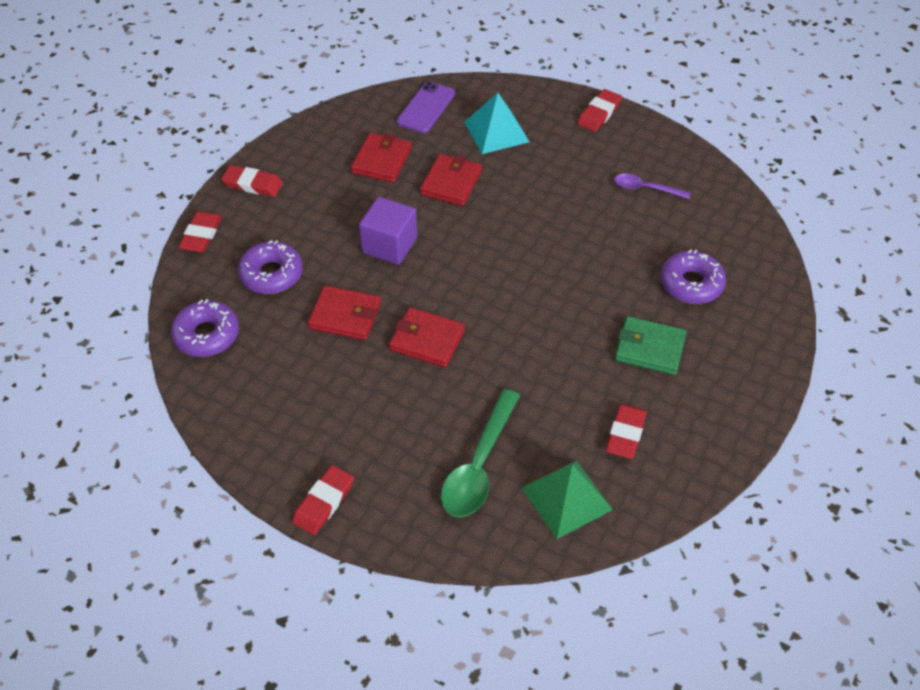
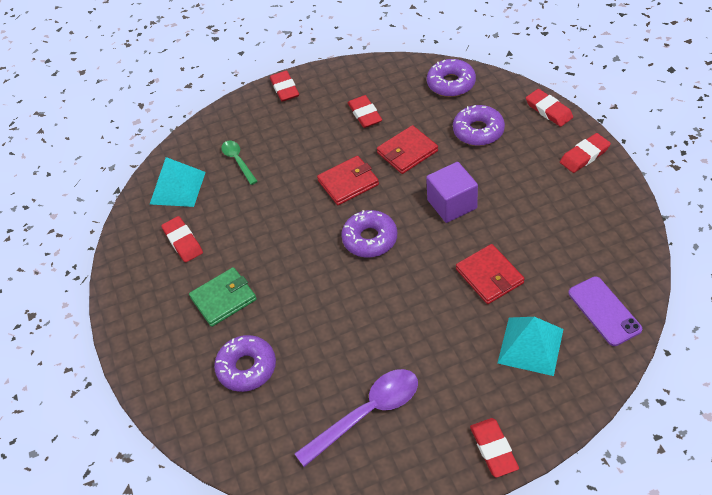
camera: 135 degrees right, 0 degrees up
red wallet [351,133,412,182] -> none
green spoon [441,389,520,517] -> green spoon [221,141,258,185], size x0.57
green pyramid [522,460,613,539] -> turquoise pyramid [150,157,206,207]
purple spoon [614,173,691,199] -> purple spoon [294,369,418,467], size x1.74
none -> purple donut [341,210,397,258]
none -> red eraser [348,95,382,128]

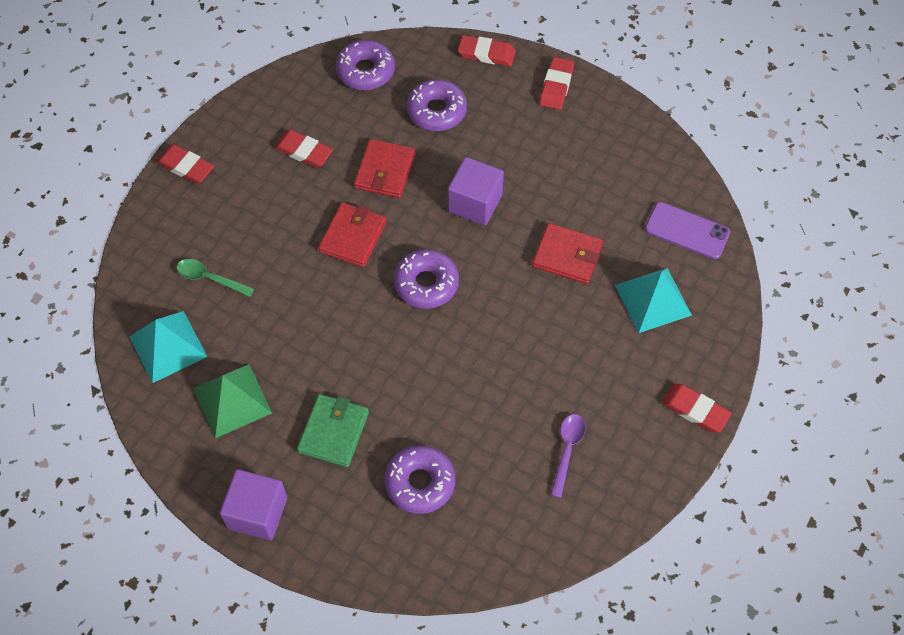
camera: 45 degrees left, 10 degrees up
red eraser [161,216,203,263] -> green pyramid [193,364,272,438]
purple spoon [294,369,418,467] -> purple spoon [551,414,586,498], size x0.57
none -> purple cube [220,469,287,540]

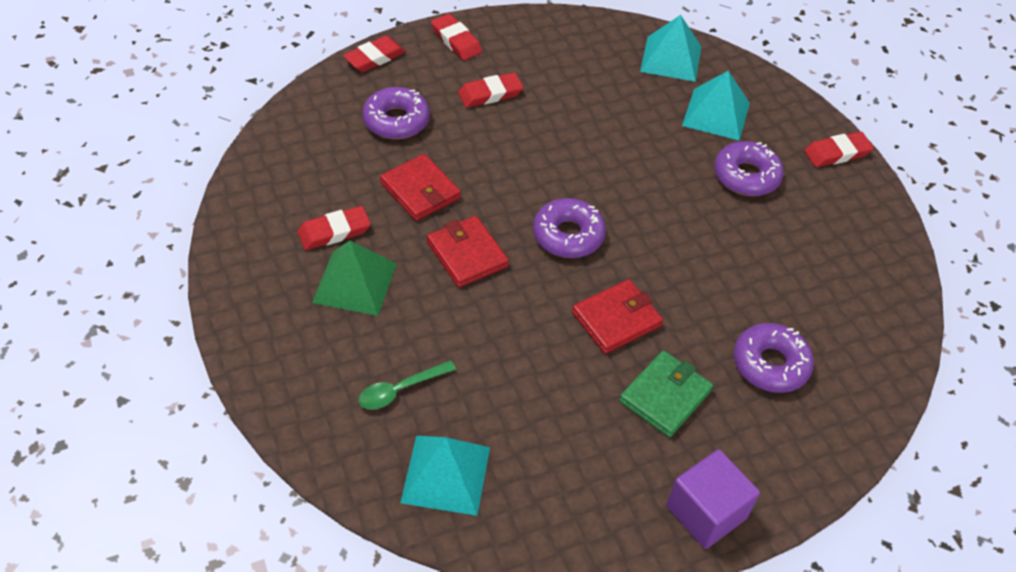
camera: 55 degrees left, 10 degrees down
red eraser [156,144,214,184] -> red eraser moved to [458,73,523,108]
green pyramid [193,364,272,438] -> green pyramid moved to [312,240,397,316]
green wallet [297,394,369,467] -> green wallet turned 75 degrees clockwise [619,350,713,437]
purple donut [336,40,395,90] -> purple donut moved to [714,141,784,196]
purple cube [448,157,504,225] -> none
red wallet [532,223,603,284] -> red wallet moved to [572,279,663,354]
purple spoon [551,414,586,498] -> none
purple phone [645,202,730,259] -> turquoise pyramid [640,15,702,82]

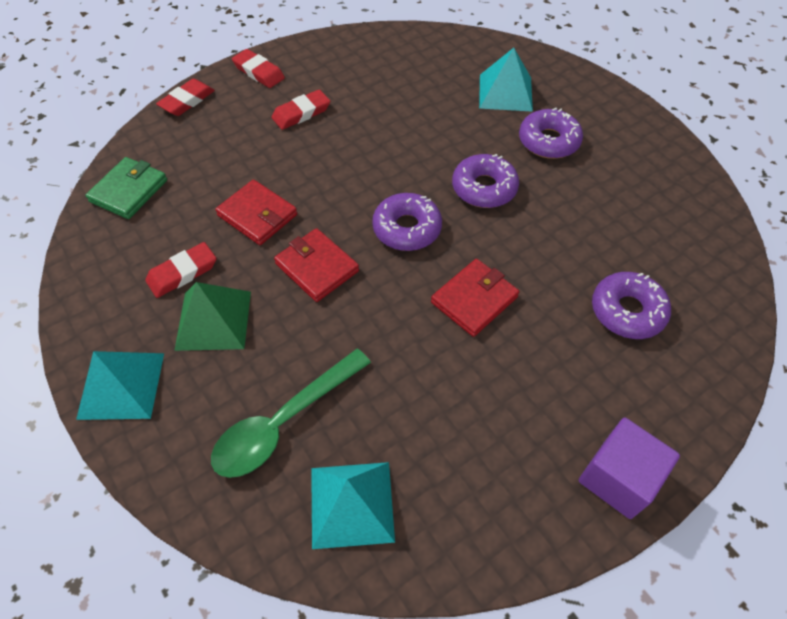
camera: 10 degrees left, 5 degrees up
green spoon [358,360,456,410] -> green spoon [211,349,371,478], size x1.74
purple donut [362,87,430,139] -> purple donut moved to [452,154,519,208]
green wallet [619,350,713,437] -> green wallet moved to [85,157,167,219]
turquoise pyramid [640,15,702,82] -> turquoise pyramid moved to [76,351,164,420]
red eraser [804,132,874,167] -> none

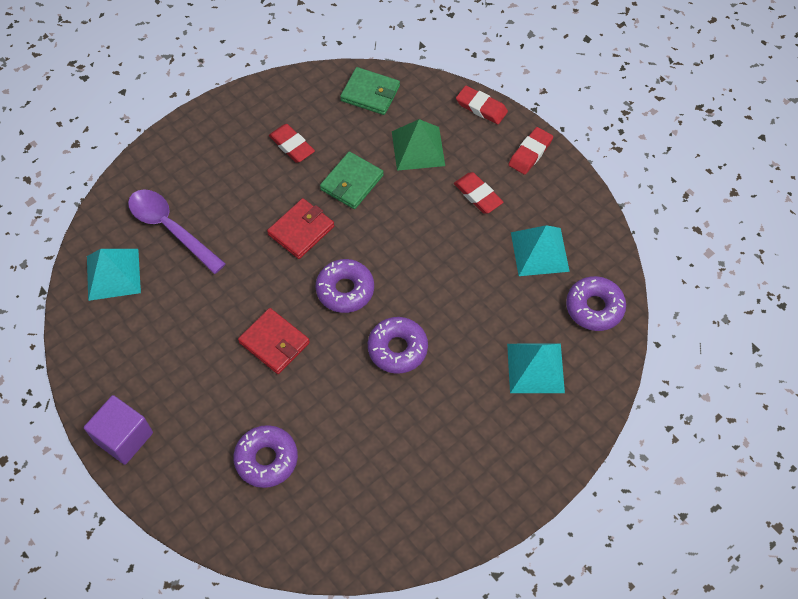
camera: 85 degrees right, 5 degrees up
turquoise pyramid [76,351,164,420] -> turquoise pyramid moved to [511,225,570,276]
green pyramid [174,282,251,351] -> green pyramid moved to [392,119,445,171]
green spoon [211,349,371,478] -> purple spoon [128,189,226,274]
red wallet [215,180,297,245] -> green wallet [320,152,384,209]
purple donut [519,108,583,159] -> purple donut moved to [566,276,626,331]

